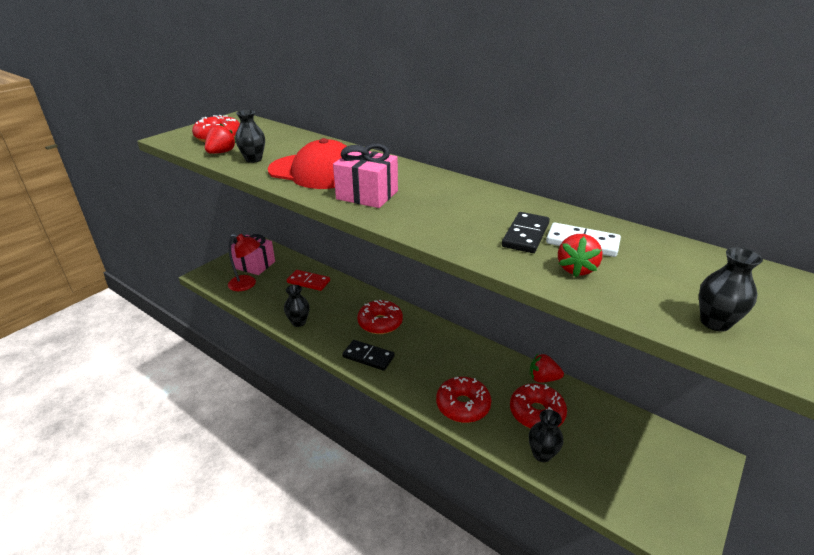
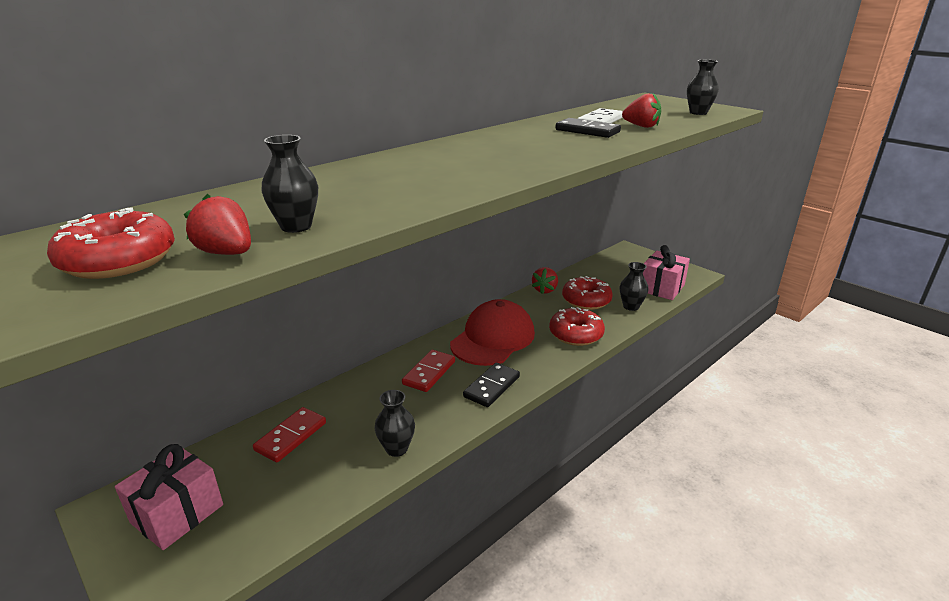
camera: 80 degrees left, 5 degrees down
red lamp [228,234,260,291] -> none
red cap [268,138,346,189] -> red cap moved to [450,299,535,366]
pink gift [333,143,398,208] -> pink gift moved to [643,245,690,300]
red donut [357,300,403,334] -> red domino [402,350,455,392]

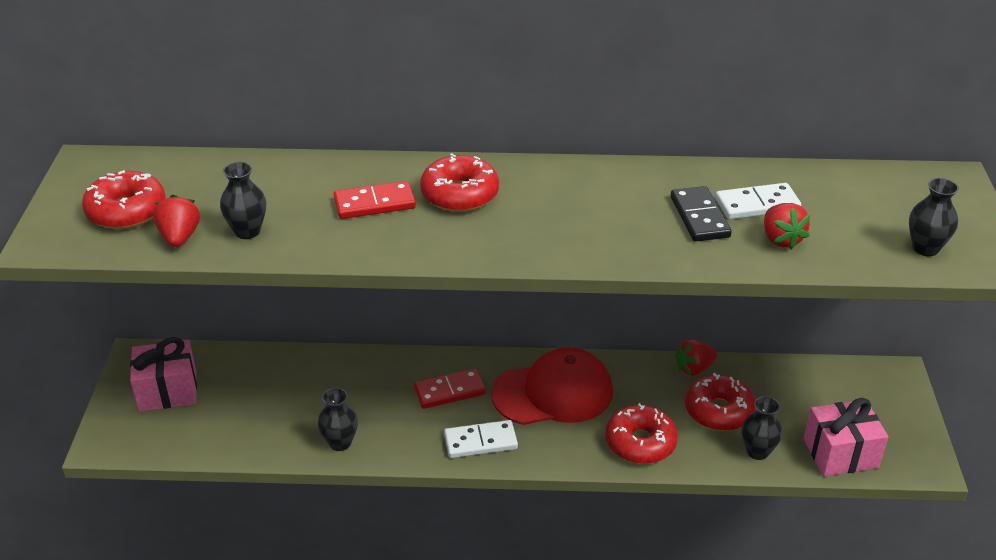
camera: 45 degrees right, 10 degrees up
red domino [253,407,326,462] -> red domino moved to [334,181,416,219]
black domino [463,363,520,407] -> white domino [444,420,518,458]
none -> red donut [420,153,499,212]

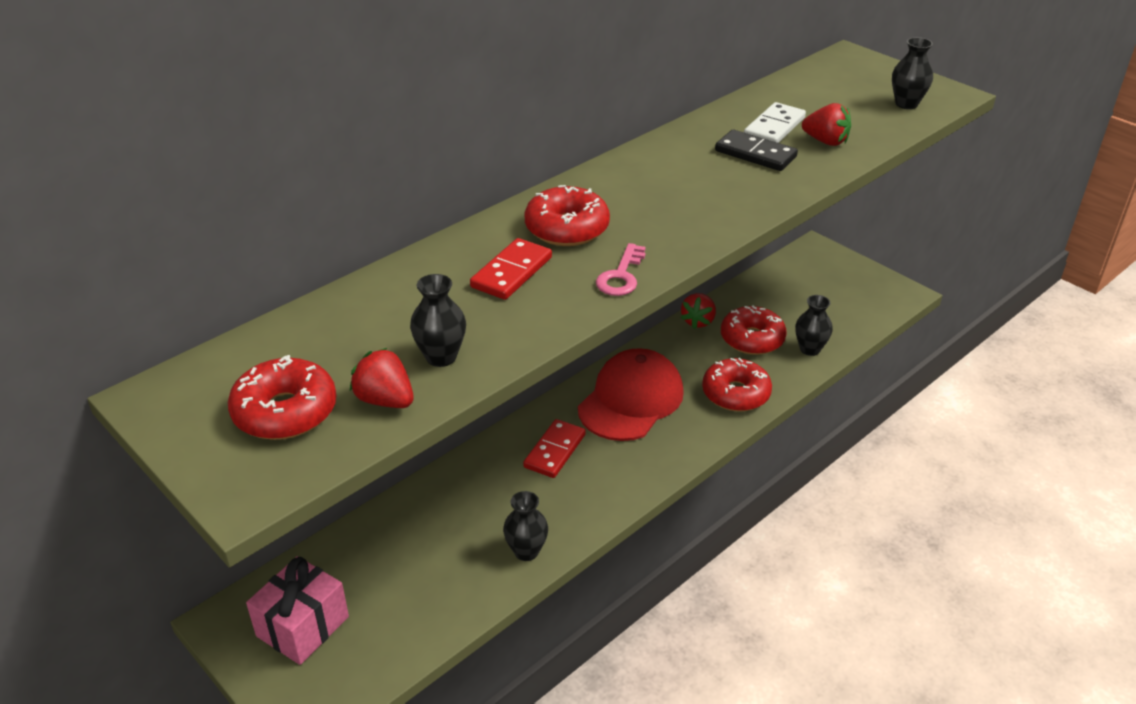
camera: 45 degrees left, 0 degrees up
white domino [444,420,518,458] -> none
pink gift [804,398,888,476] -> none
none -> pink key [596,243,646,296]

